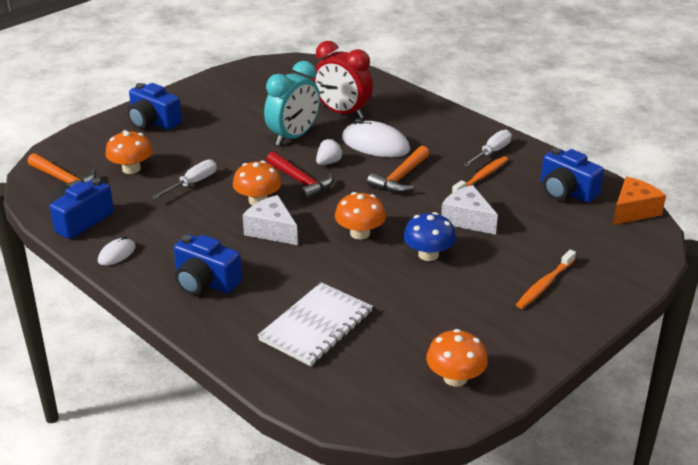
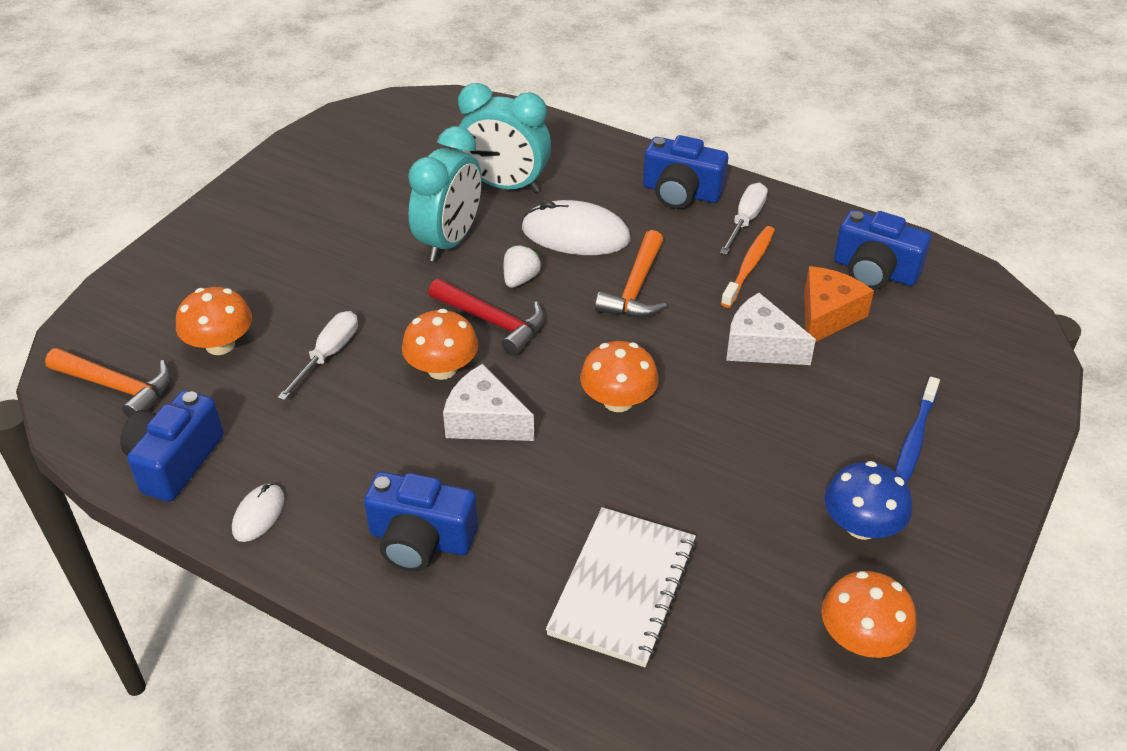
camera: 15 degrees left, 10 degrees up
blue camera [128,83,182,130] -> blue camera moved to [643,135,728,209]
red clock [313,41,373,119] -> turquoise clock [458,83,551,193]
blue mushroom [403,212,456,261] -> blue mushroom moved to [825,461,912,540]
orange toothbrush [516,250,576,309] -> blue toothbrush [895,377,940,484]
orange cheese [613,177,666,225] -> orange cheese moved to [804,266,874,342]

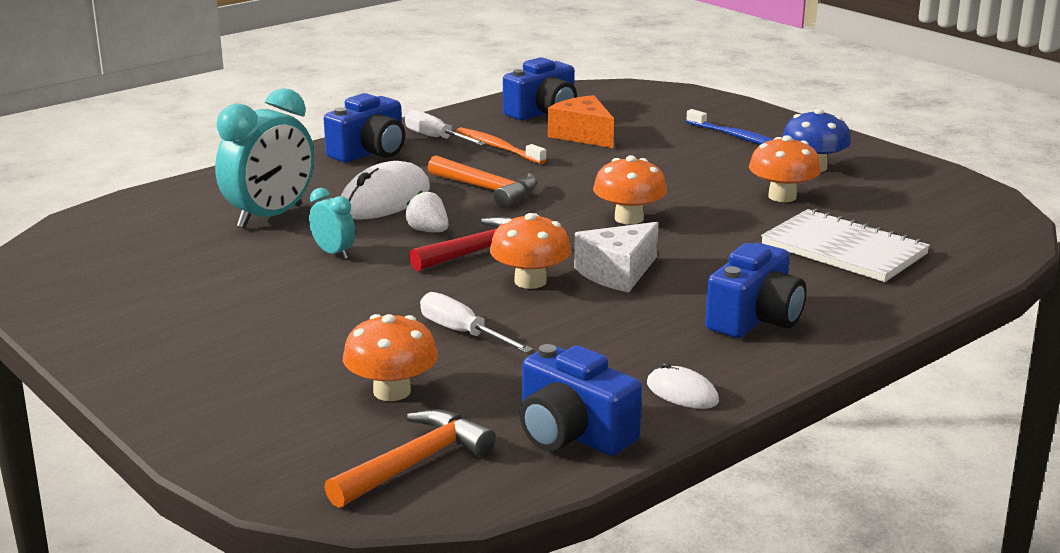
camera: 70 degrees left, 20 degrees down
turquoise clock [408,126,482,262] -> turquoise clock [309,188,355,259], size x0.49
white cheese [726,293,816,365] -> none
orange mushroom [821,571,917,658] -> orange mushroom moved to [749,135,821,202]

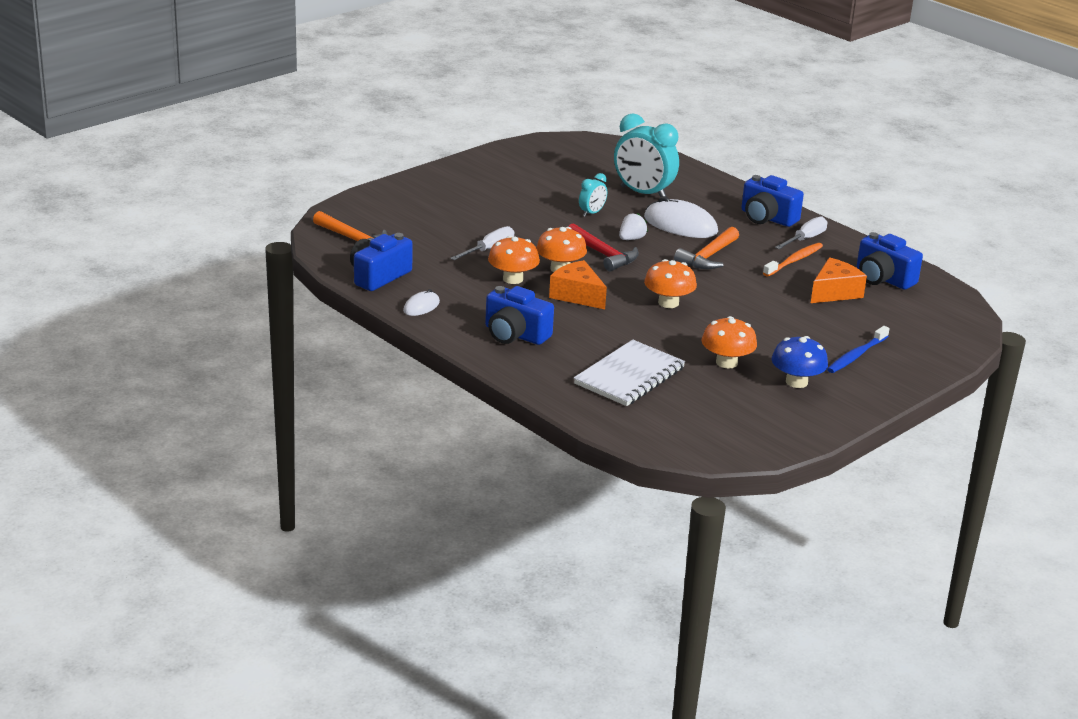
camera: 85 degrees right, 5 degrees up
orange mushroom [343,314,438,401] -> orange mushroom moved to [488,236,540,284]
white cheese [574,222,659,292] -> orange cheese [549,260,607,309]

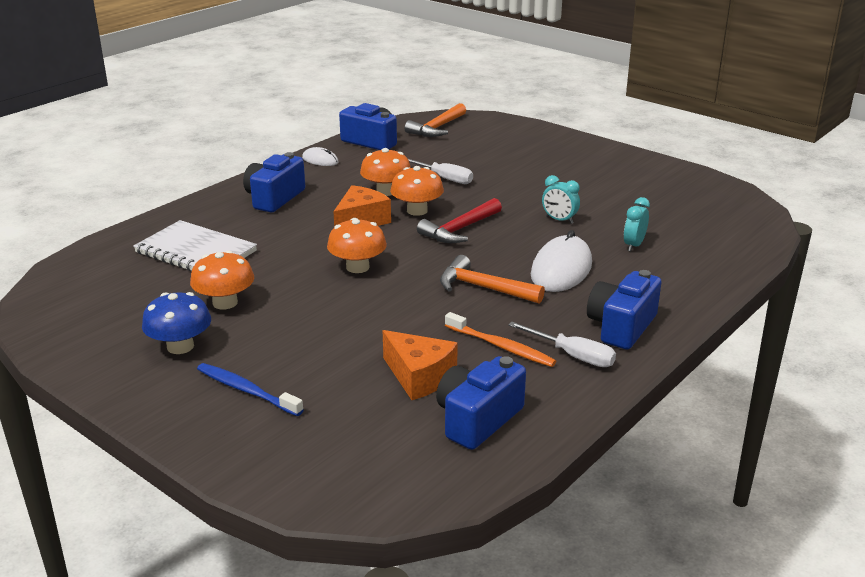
camera: 85 degrees right, 0 degrees up
turquoise clock [614,113,679,197] -> turquoise clock [624,197,650,251], size x0.49
white strawberry [619,213,648,240] -> none

